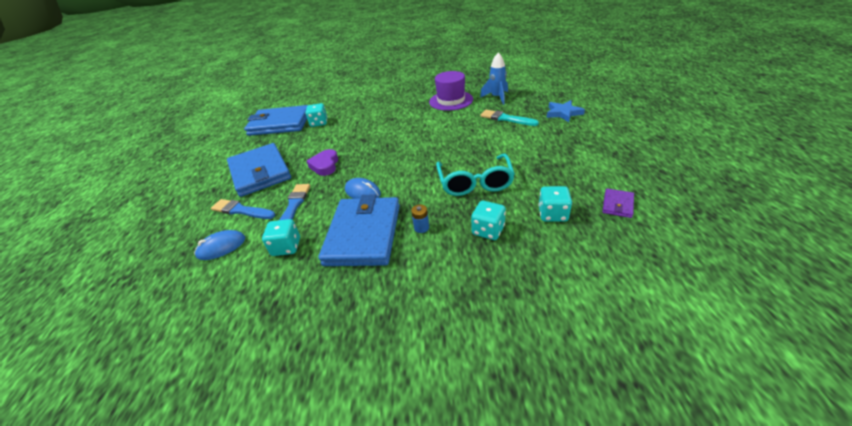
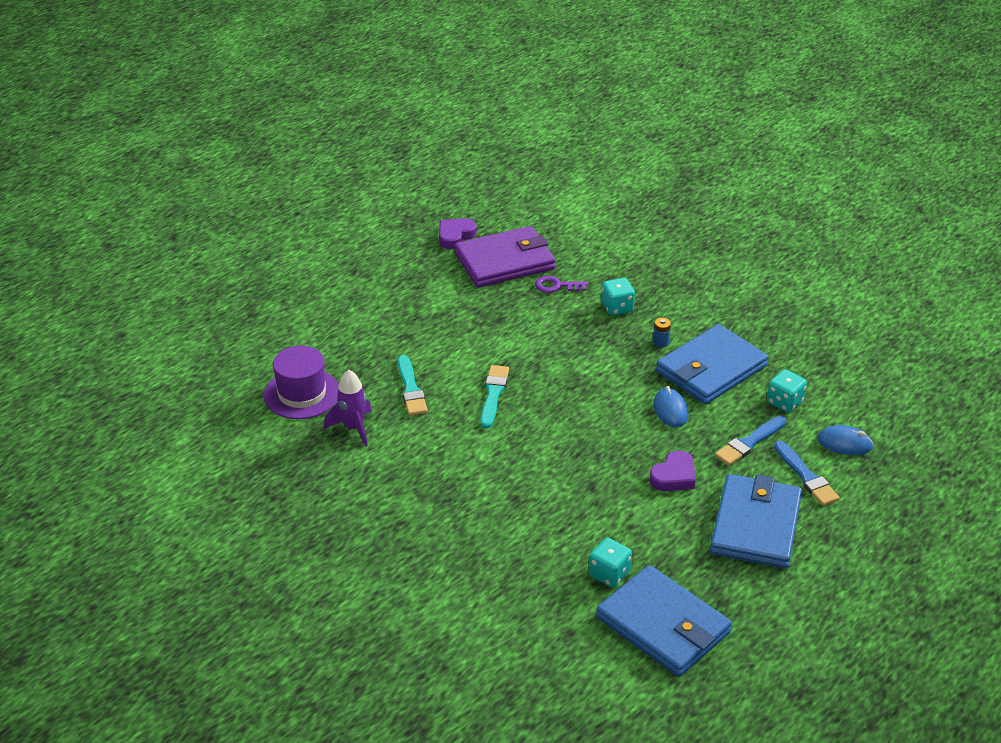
camera: 140 degrees left, 0 degrees up
purple hat [429,71,473,111] -> purple hat moved to [264,346,339,419]
turquoise glasses [436,154,515,196] -> none
blue rocket [480,52,508,105] -> purple rocket [324,370,372,447]
turquoise dice [538,186,572,222] -> purple key [535,276,587,293]
blue star [546,100,585,122] -> none
purple wallet [603,189,634,218] -> purple wallet [455,226,555,287], size x2.45
none -> purple heart [439,218,477,249]
none -> turquoise brush [480,365,509,429]

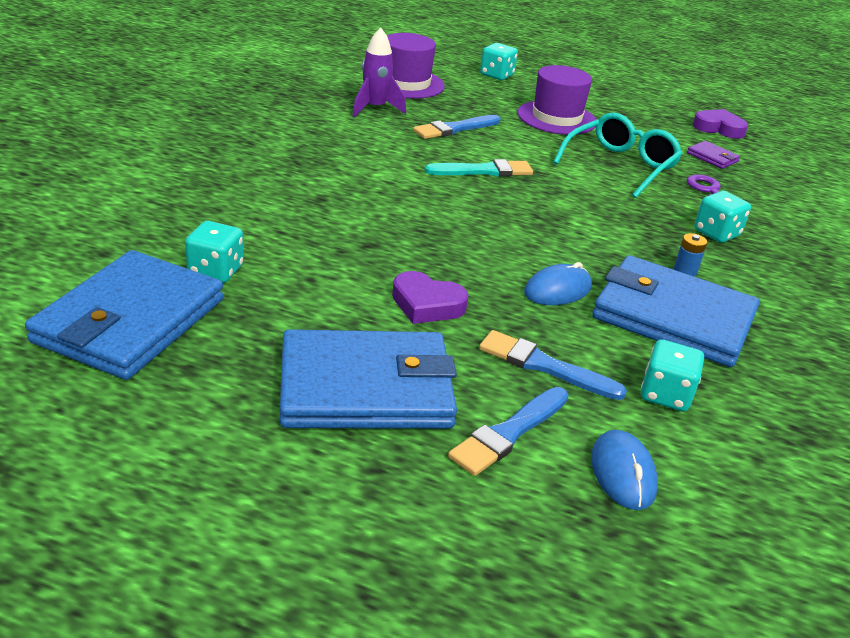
camera: 65 degrees right, 5 degrees down
turquoise brush [398,355,428,416] -> blue brush [413,115,500,139]
purple wallet [455,226,555,287] -> purple wallet [687,141,740,169], size x0.41
none -> turquoise dice [480,43,518,80]
none -> purple hat [517,65,596,135]
none -> turquoise glasses [553,113,682,198]

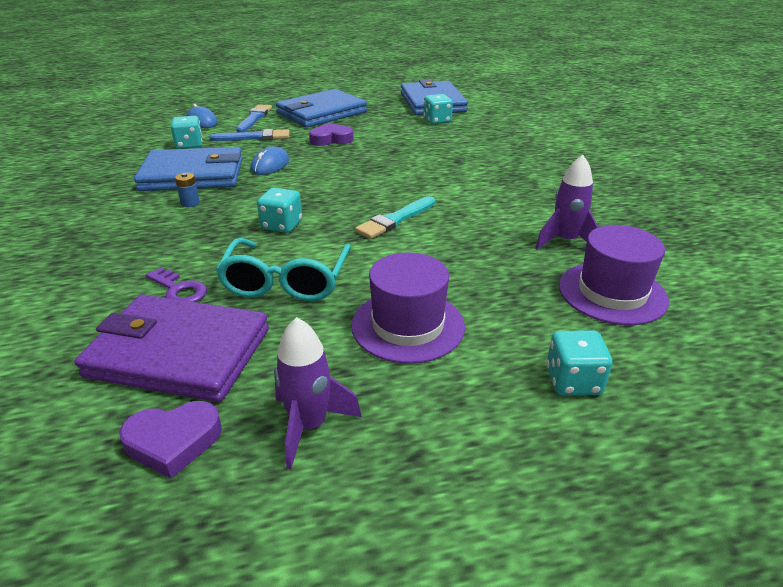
camera: 150 degrees right, 0 degrees up
blue brush [413,115,500,139] -> none
purple wallet [687,141,740,169] -> purple wallet [74,294,269,402], size x2.45
turquoise dice [694,191,751,243] -> turquoise dice moved to [257,188,302,233]
none -> purple rocket [274,317,362,469]

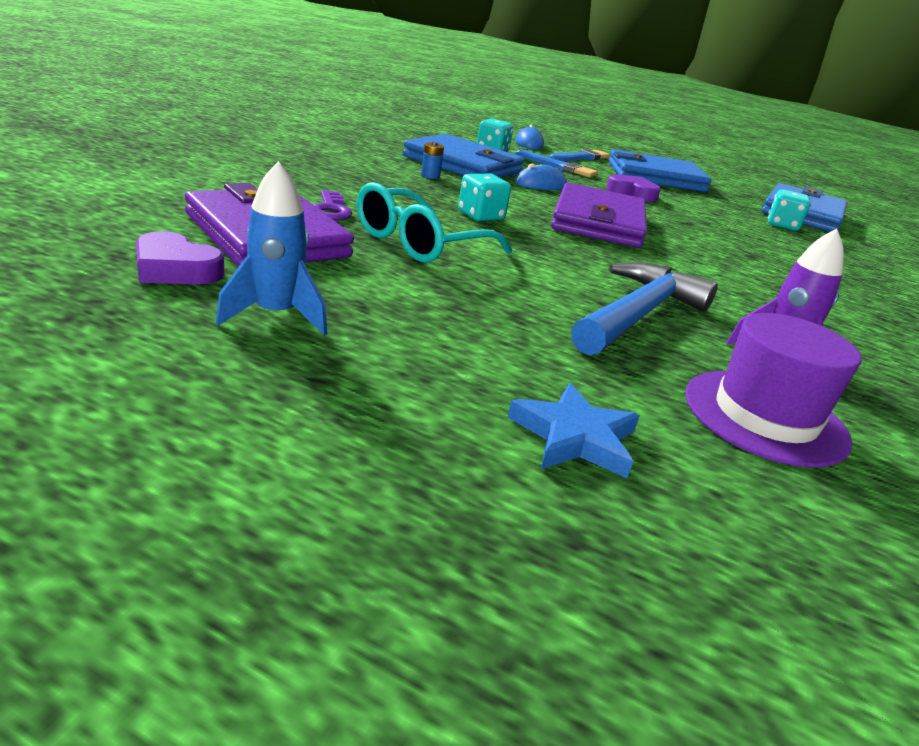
camera: 35 degrees right, 5 degrees down
purple rocket [274,317,362,469] -> blue rocket [216,161,327,335]
purple hat [351,252,465,364] -> none
turquoise brush [355,196,435,239] -> none
turquoise dice [546,330,612,395] -> blue star [508,383,639,478]
none -> purple wallet [551,183,647,248]
none -> blue hammer [571,262,718,355]

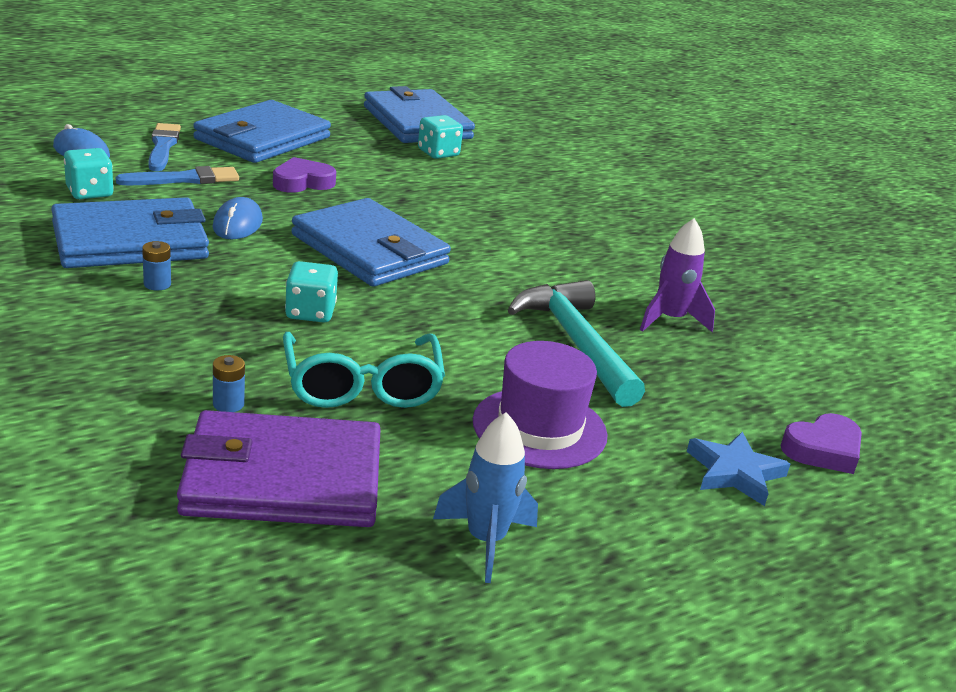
camera: 55 degrees left, 0 degrees up
purple heart [136,231,224,284] -> purple heart moved to [780,413,862,474]
purple key [314,190,352,220] -> blue battery [213,355,245,412]
purple wallet [551,183,647,248] -> blue wallet [291,198,451,287]
blue hammer [571,262,718,355] -> turquoise hammer [508,280,645,407]
purple hat [685,313,861,468] -> purple hat moved to [473,341,608,469]

